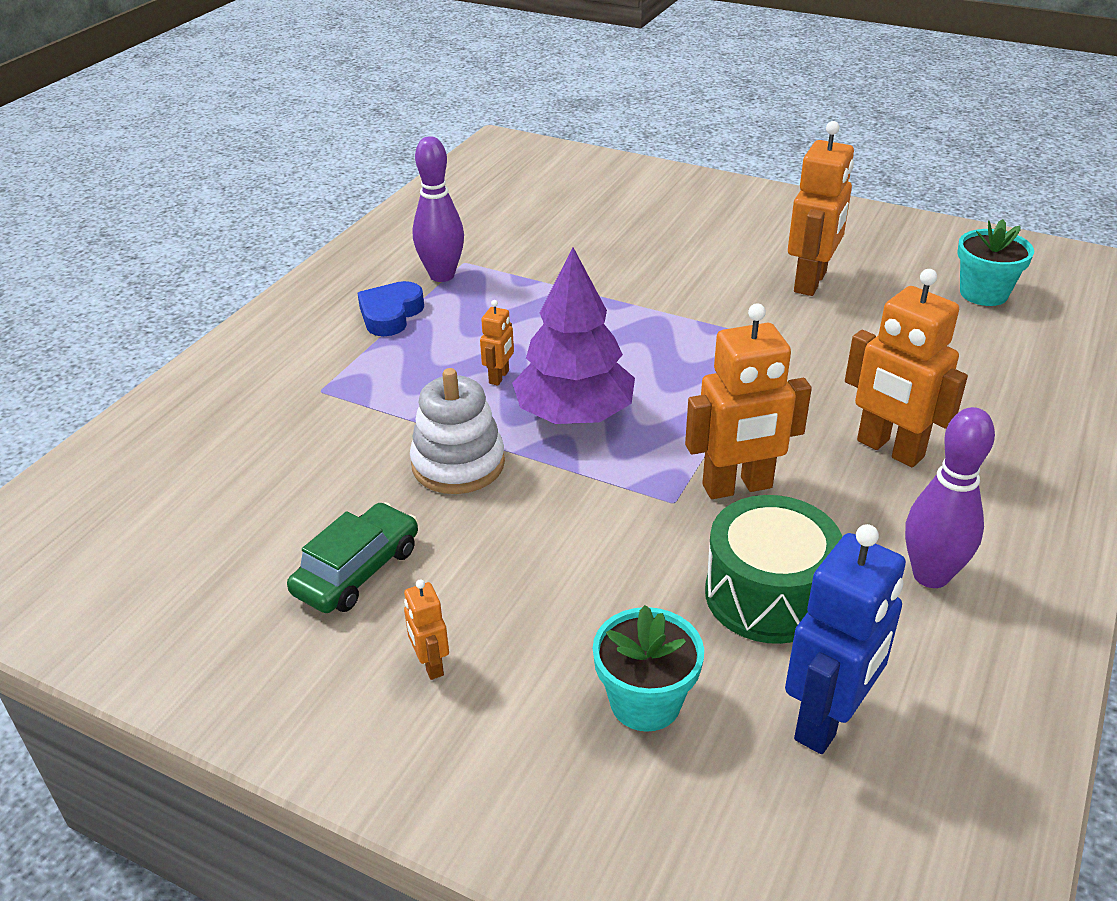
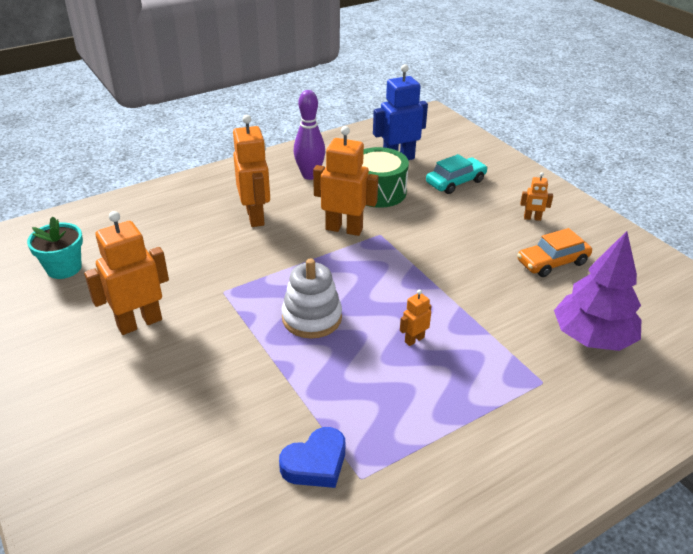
camera: 150 degrees left, 0 degrees up
green car [287,502,418,613] -> orange car [517,228,592,277]
blue heart [357,281,424,336] -> blue heart moved to [279,427,345,488]
orange robot [404,579,449,680] -> orange robot turned 90 degrees clockwise [520,172,553,221]
white stacking toy [410,368,505,494] -> white stacking toy moved to [281,258,342,339]
purple bowling pin [413,136,464,282] -> none
purple tree [512,247,635,424] -> purple tree moved to [554,231,641,351]
turquoise flower pot [593,605,704,732] -> turquoise car [426,154,488,194]

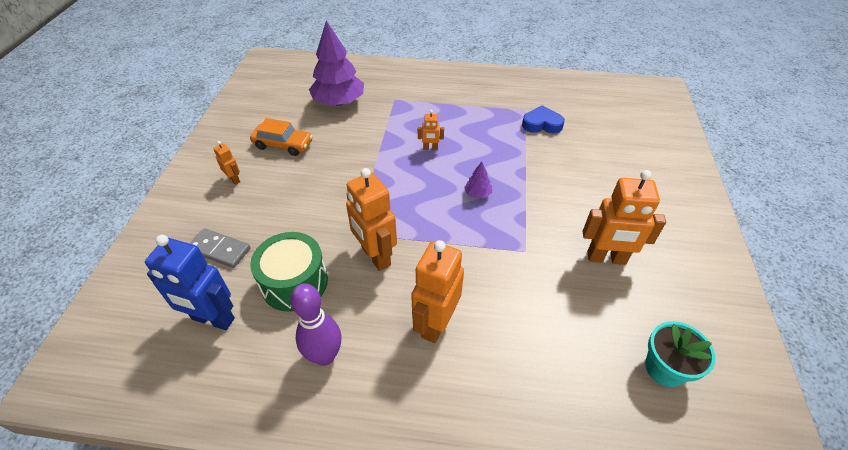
camera: 140 degrees left, 10 degrees up
white stacking toy [281,258,342,339] -> purple tree [464,162,492,198]
turquoise car [426,154,488,194] -> grey domino [189,228,250,268]

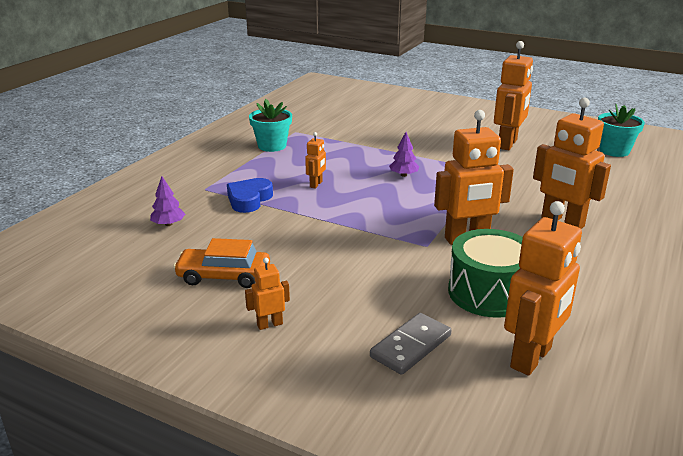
camera: 70 degrees left, 20 degrees down
blue robot [145,235,235,330] -> orange robot [504,201,582,376]
orange car [250,118,313,156] -> orange car turned 120 degrees counterclockwise [173,238,270,288]
purple bowling pin [290,284,341,366] -> none
purple tree [309,21,364,106] -> purple tree [150,176,185,226], size x0.43
blue heart [522,105,565,134] -> blue heart moved to [227,178,273,213]
none -> turquoise flower pot [249,99,292,152]

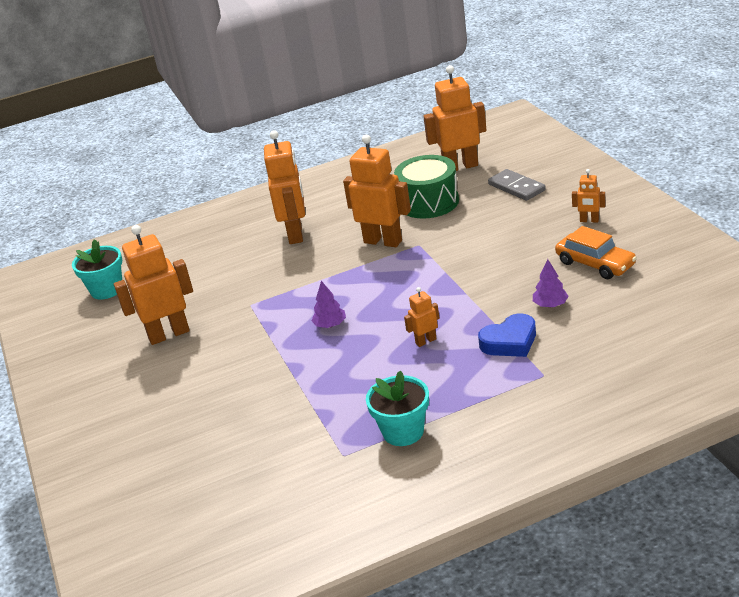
camera: 135 degrees left, 5 degrees up
purple tree [150,176,185,226] -> purple tree moved to [533,259,568,307]
grey domino [370,313,451,375] -> grey domino turned 60 degrees clockwise [488,169,546,201]

